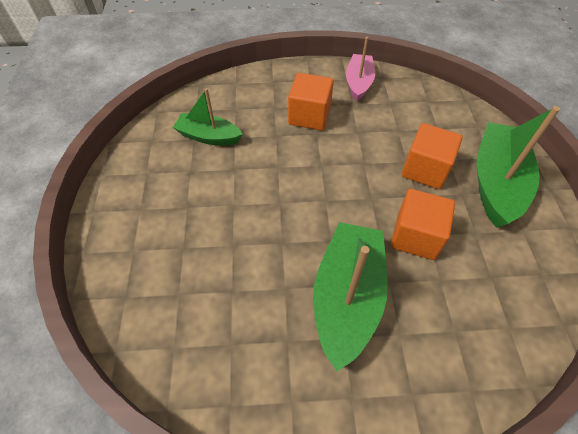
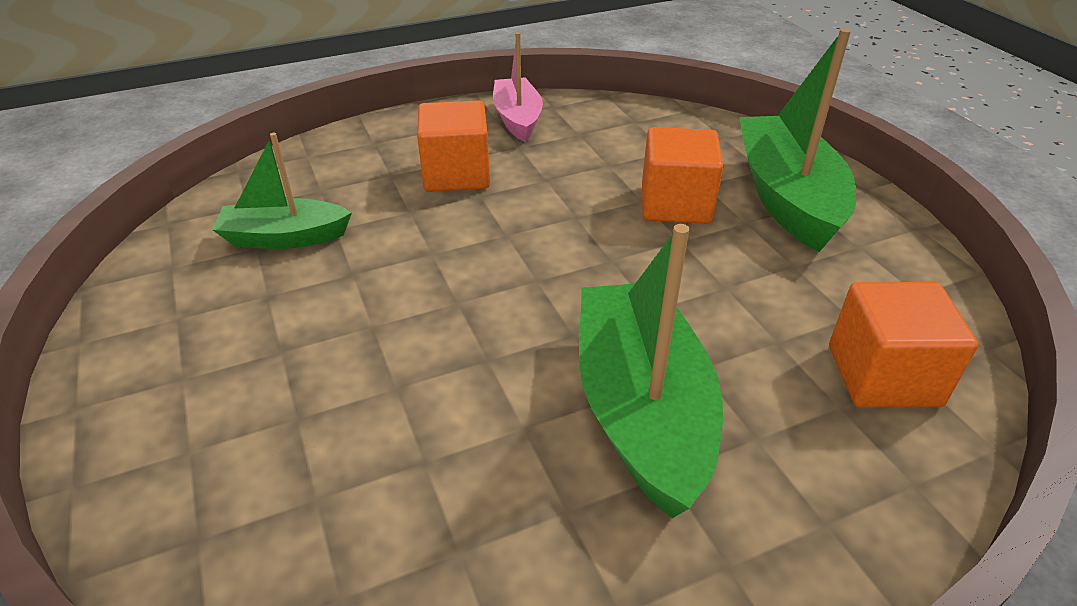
camera: 20 degrees left, 15 degrees down
orange cube [391,189,455,260] -> orange cube moved to [829,282,978,408]

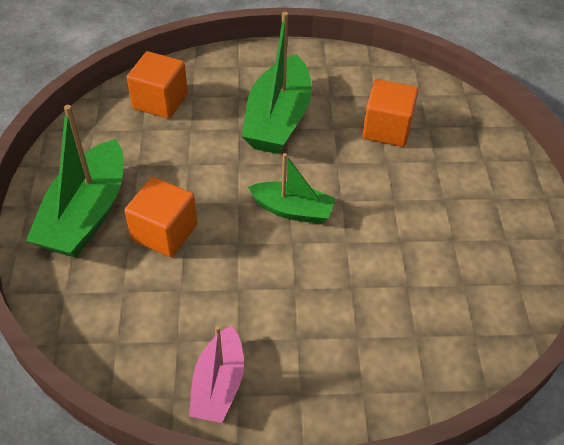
camera: 160 degrees left, 10 degrees up
green boat [212,133,352,249] -> green boat moved to [248,153,336,224]
orange cube [417,100,490,192] -> orange cube moved to [362,79,418,147]

